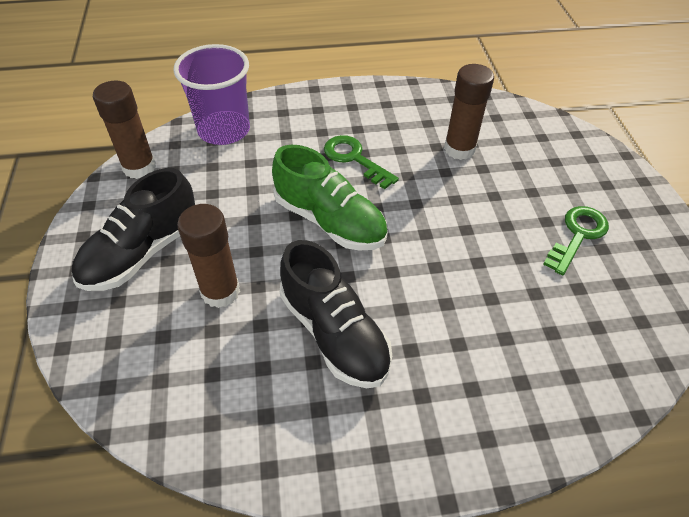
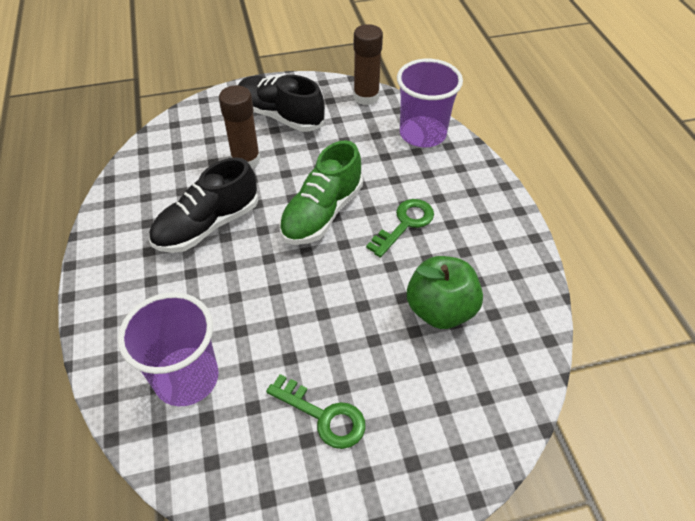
camera: 85 degrees right, 0 degrees up
brown glue stick [444,64,494,160] -> green apple [407,256,483,329]
none -> purple cup [118,292,219,406]

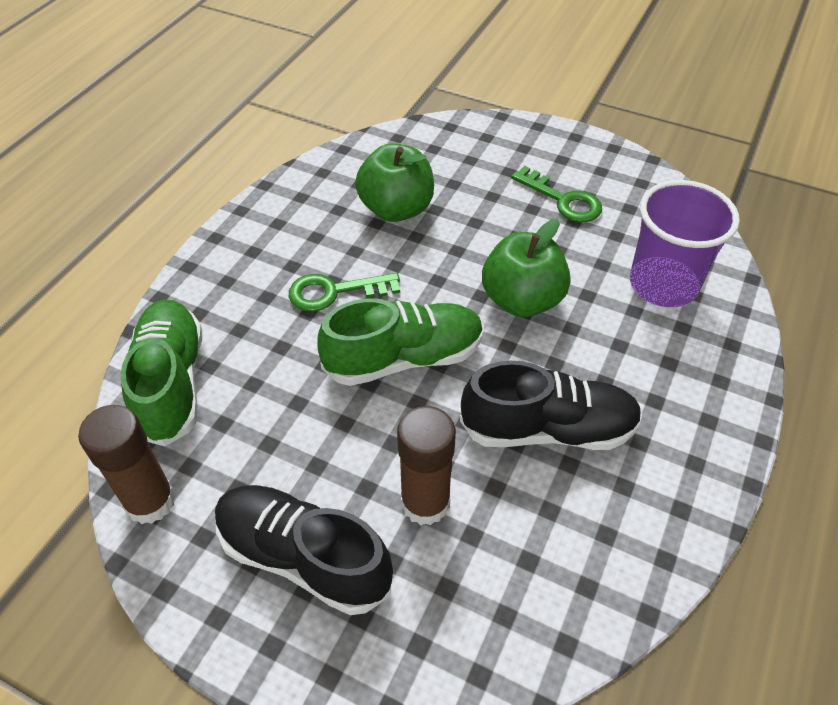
camera: 140 degrees left, 0 degrees up
black shoe [238,75,325,132] -> black shoe turned 135 degrees clockwise [215,485,393,615]
green key [266,374,366,449] -> green key turned 150 degrees clockwise [511,166,602,222]
purple cup [397,59,463,147] -> green shoe [121,300,202,446]
none -> green apple [482,219,571,317]

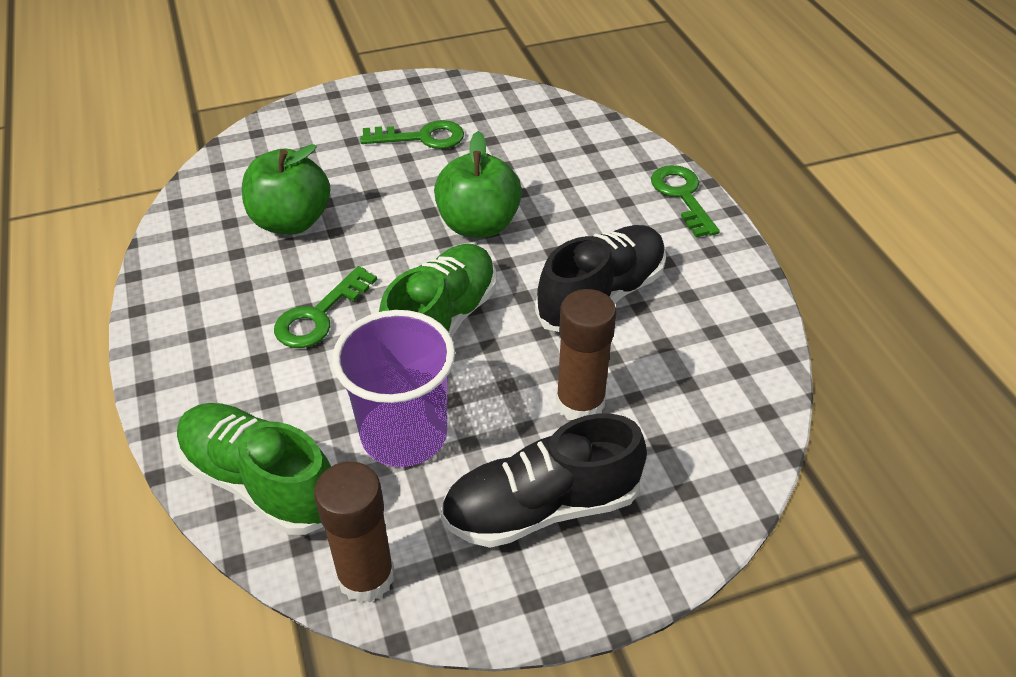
camera: 45 degrees left, 5 degrees down
purple cup [630,180,740,307] -> purple cup moved to [332,310,455,467]
none -> green key [651,165,720,237]

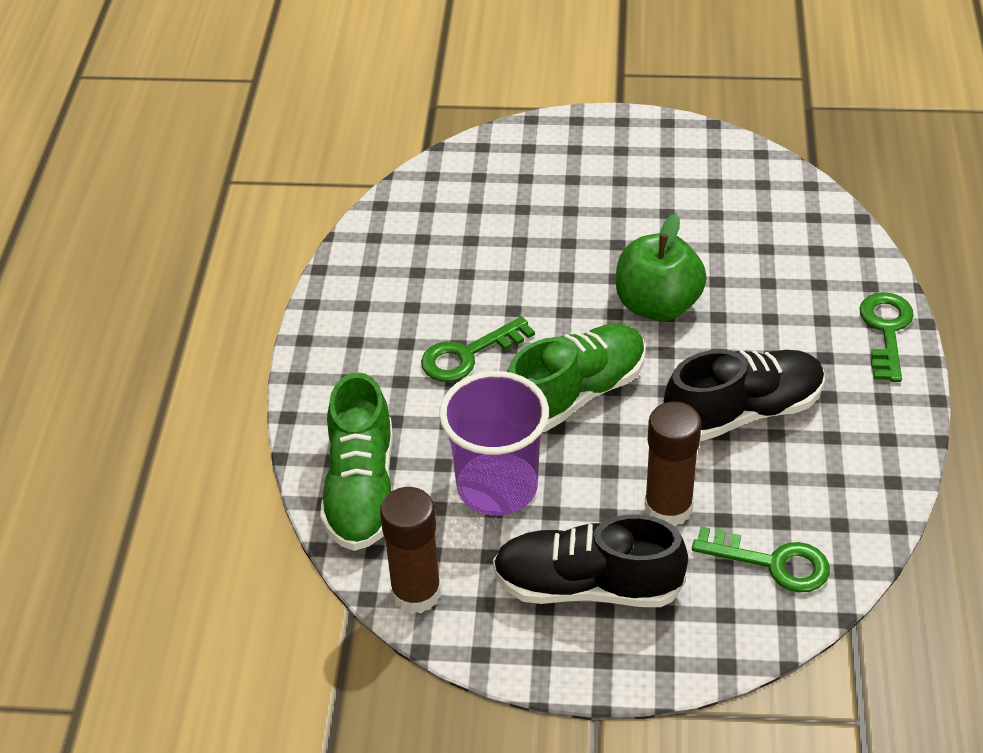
camera: 25 degrees right, 0 degrees up
green shoe [176,403,331,535] -> green shoe turned 150 degrees counterclockwise [320,372,393,551]
green apple [242,144,330,234] -> none
green key [360,120,464,149] -> green key moved to [692,526,830,593]

